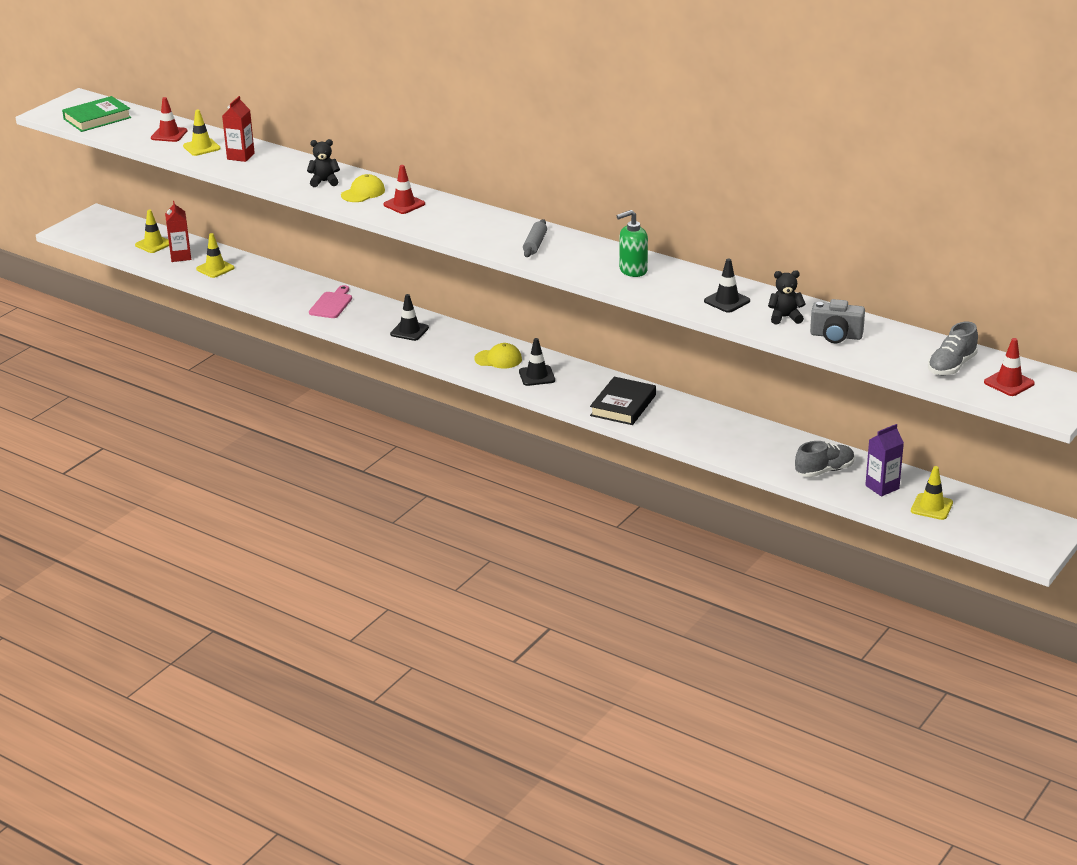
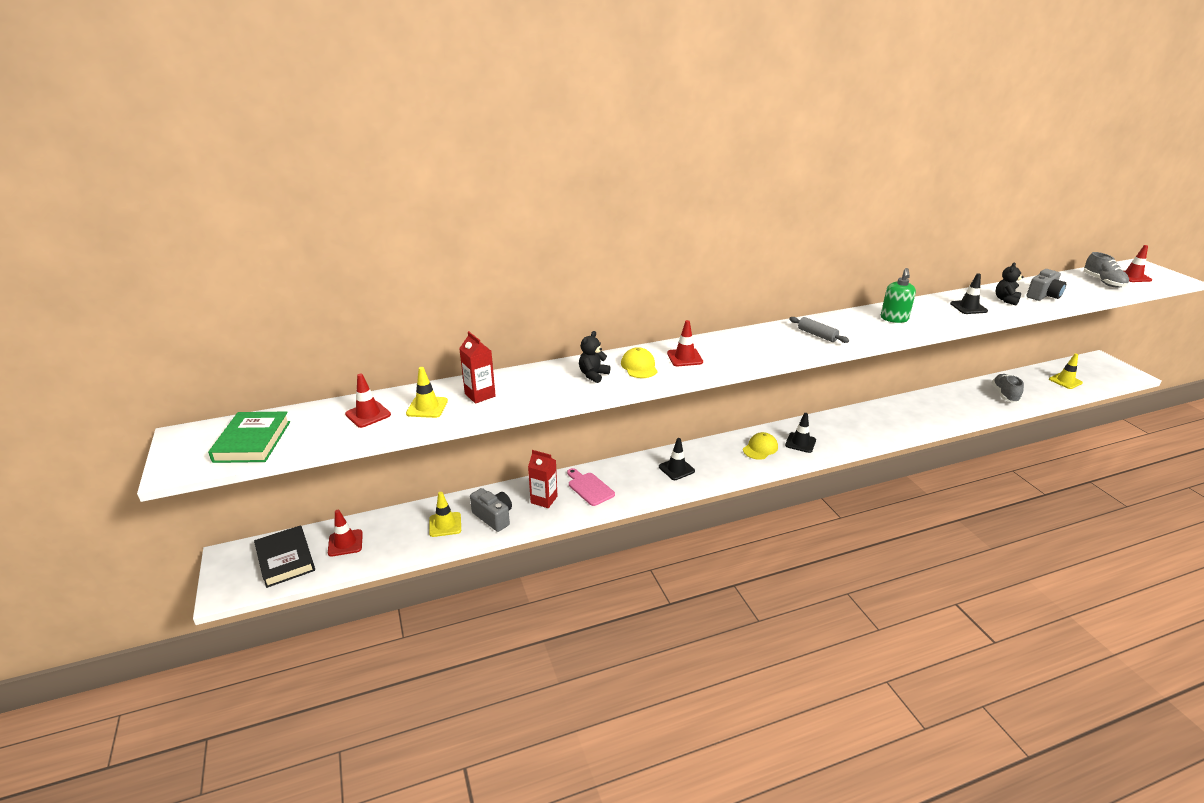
camera: 55 degrees left, 0 degrees up
yellow traffic cone [135,210,169,253] -> red traffic cone [328,510,363,557]
red carton [165,201,191,262] -> red carton moved to [528,450,557,508]
black book [590,377,656,425] -> black book moved to [254,525,315,588]
purple carton [865,424,904,496] -> none
none -> grey camera [470,488,512,532]

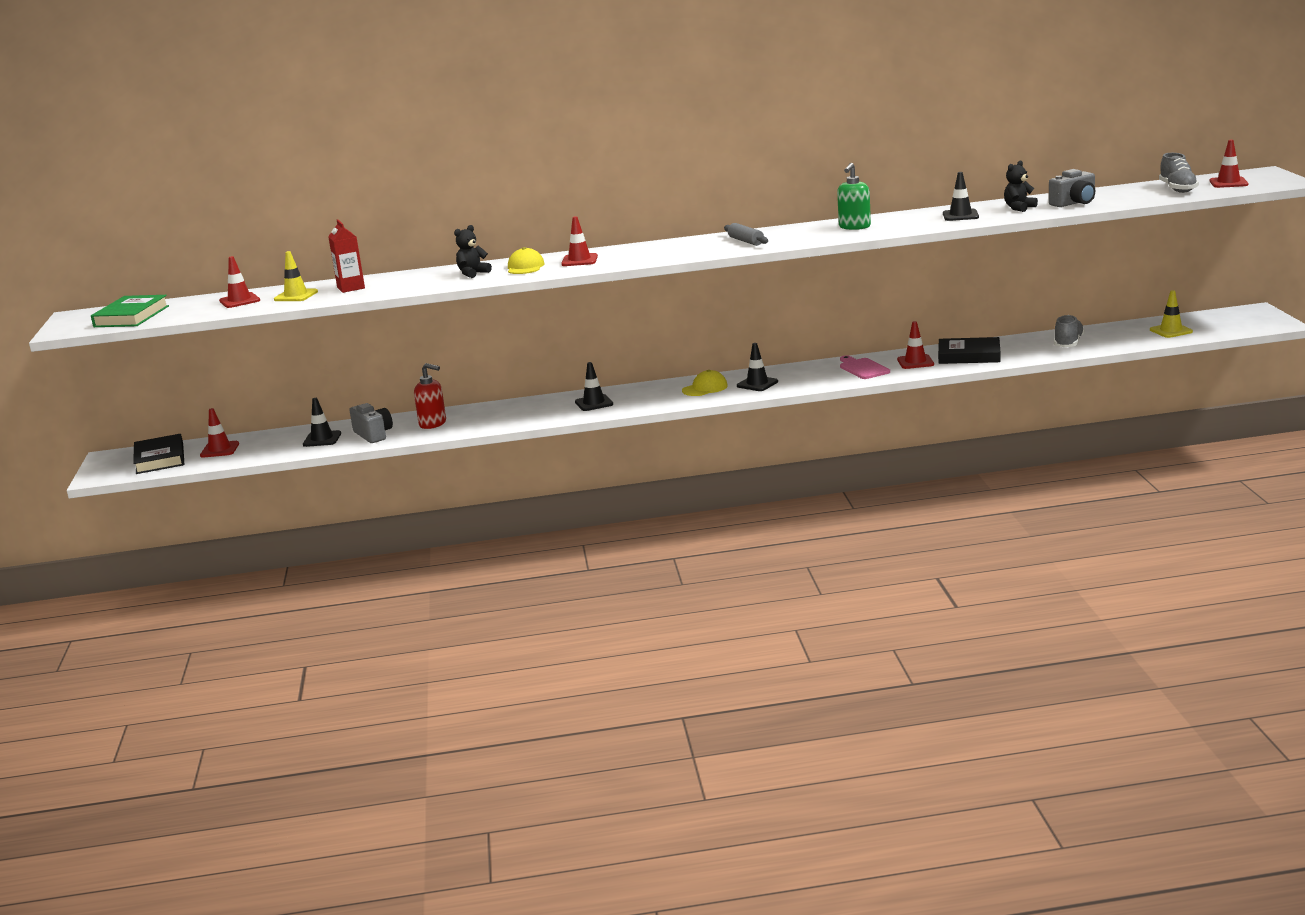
camera: 15 degrees right, 10 degrees down
yellow traffic cone [429,492,461,537] -> black traffic cone [303,398,341,447]
red carton [528,450,557,508] -> red soap dispenser [414,363,446,429]
pink cutting board [567,468,615,506] -> pink cutting board moved to [840,355,890,379]
none -> red traffic cone [897,321,934,369]
none -> black book [938,337,1000,364]

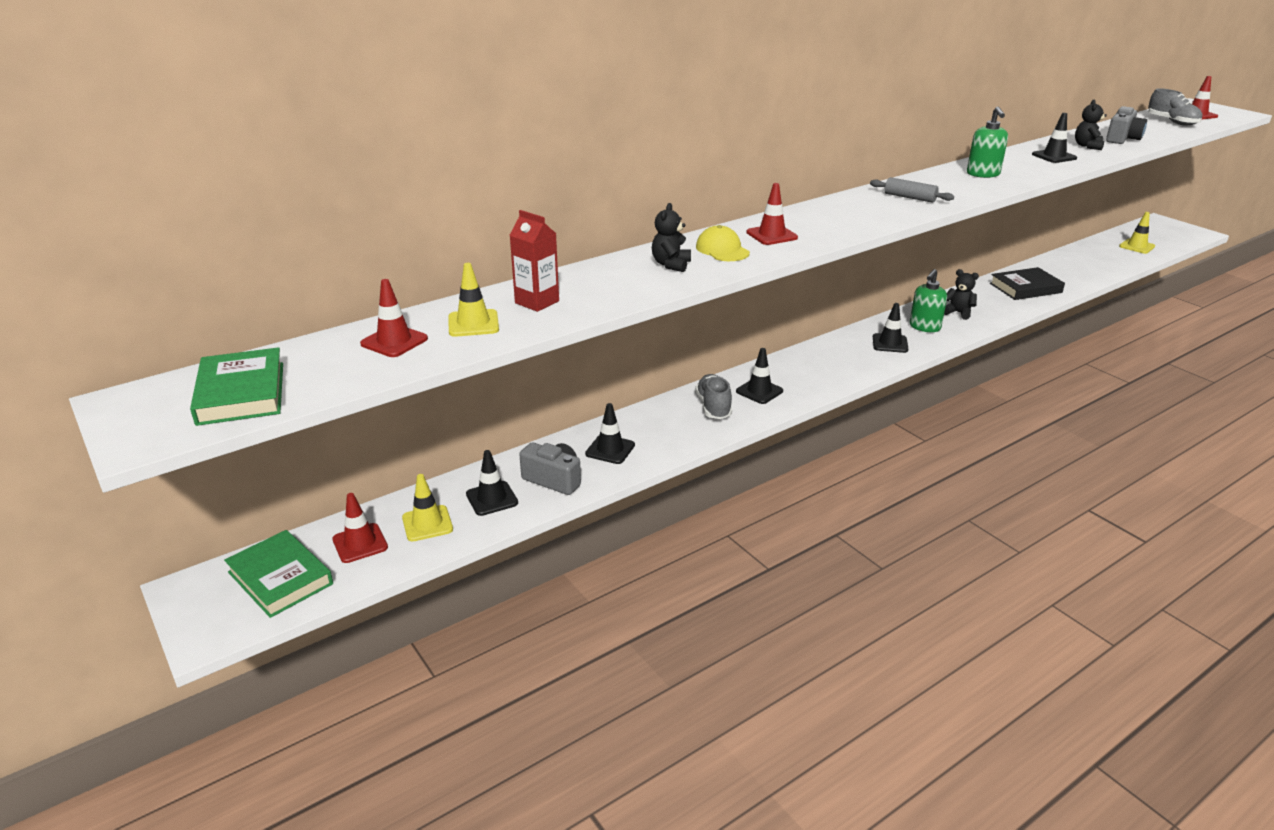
camera: 30 degrees left, 10 degrees up
black book [133,434,184,474] -> green book [224,530,333,618]
red soap dispenser [414,363,446,429] -> black traffic cone [585,403,635,464]
yellow cap [682,370,728,396] -> none
pink cutting board [840,355,890,379] -> black teddy bear [944,269,979,320]
red traffic cone [897,321,934,369] -> none
grey shoe [1054,315,1085,347] -> grey shoe moved to [695,374,732,419]
none -> yellow traffic cone [402,474,453,542]
none -> green soap dispenser [910,269,947,332]

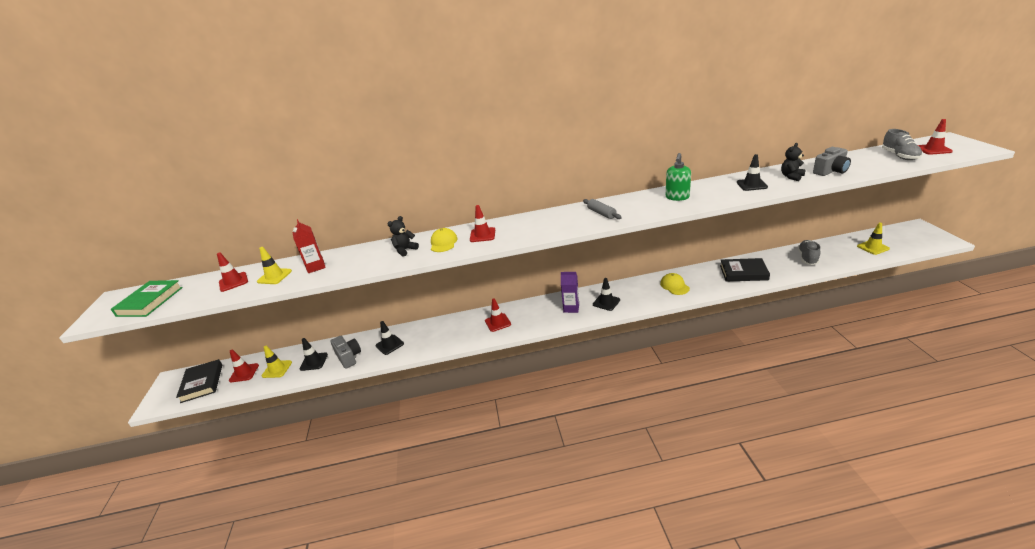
camera: 30 degrees right, 0 degrees up
green book [224,530,333,618] -> black book [176,359,222,403]
grey shoe [695,374,732,419] -> grey shoe moved to [798,240,820,265]
black traffic cone [736,348,783,404] -> red traffic cone [485,298,511,332]
green soap dispenser [910,269,947,332] -> none
black teddy bear [944,269,979,320] -> yellow cap [660,273,690,295]
none -> purple carton [561,272,579,313]

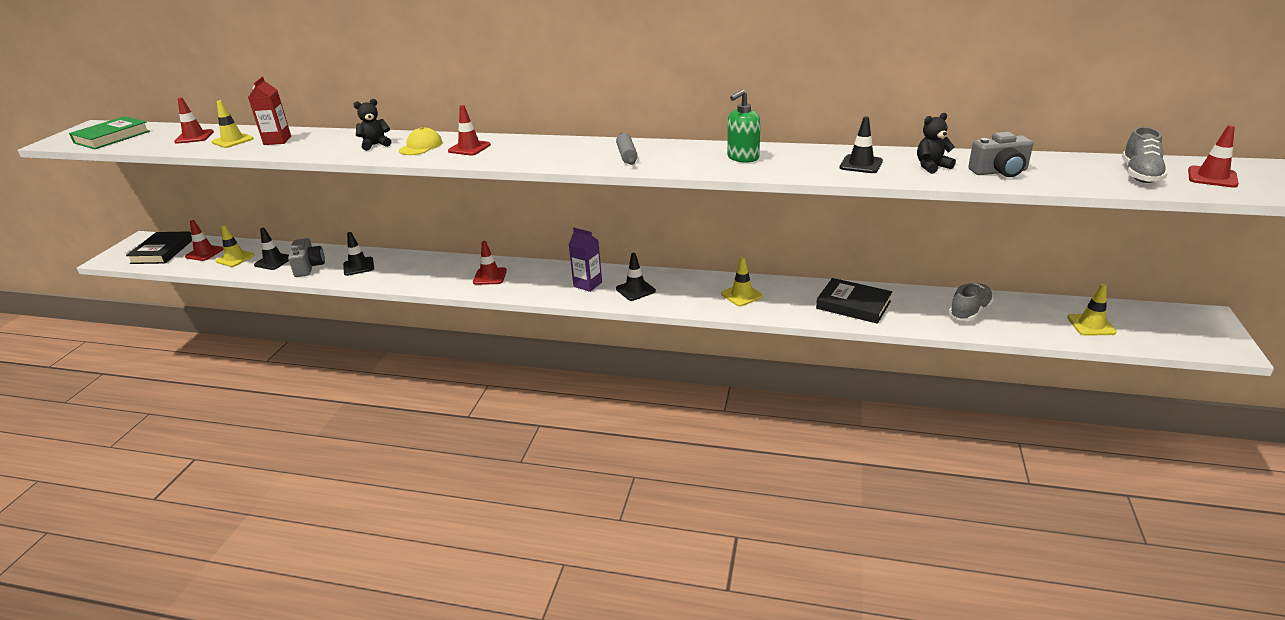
camera: 20 degrees right, 0 degrees up
yellow cap [660,273,690,295] -> yellow traffic cone [721,257,763,306]

